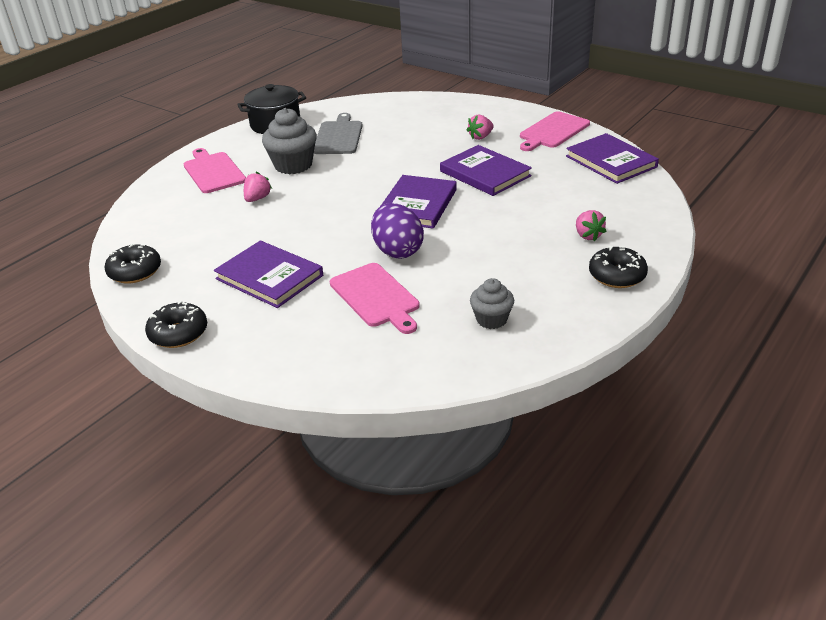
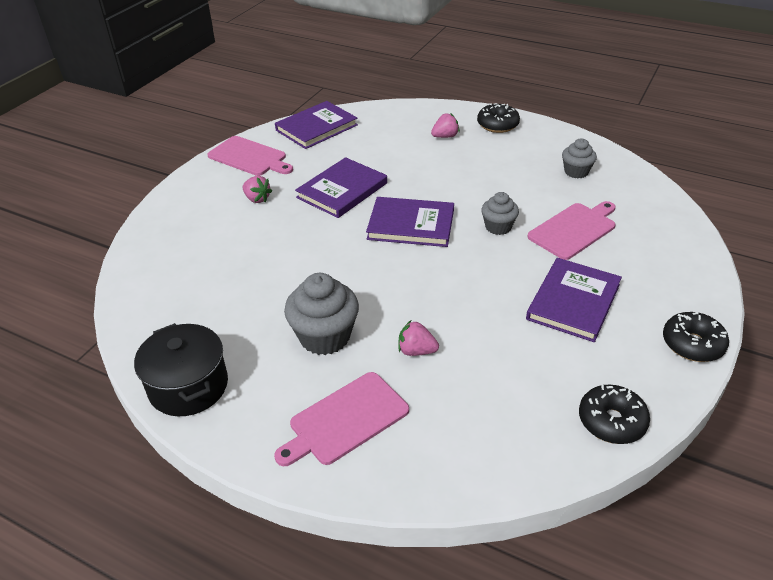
camera: 100 degrees left, 5 degrees up
grey cutting board [314,113,363,154] -> none
purple egg [371,203,424,259] -> grey cupcake [481,192,519,235]

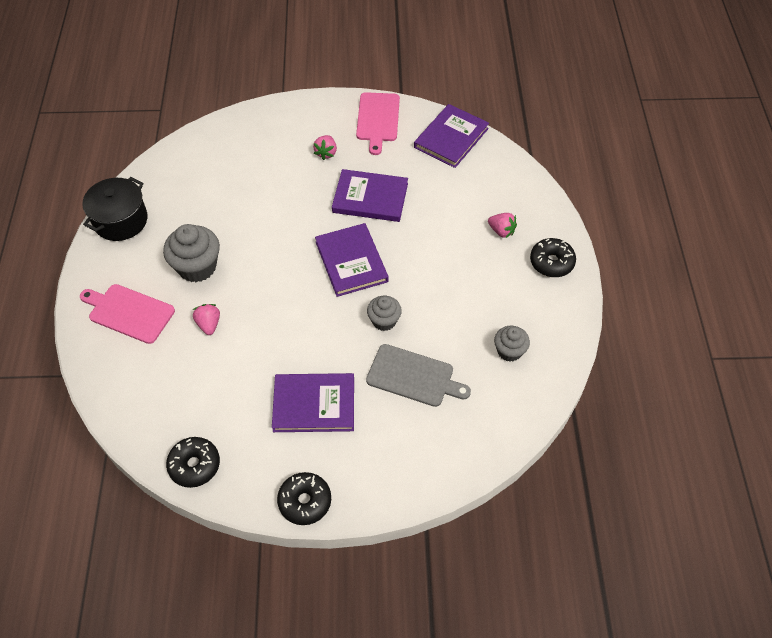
camera: 60 degrees right, 15 degrees up
purple book [275,101,358,149] -> purple book turned 75 degrees counterclockwise [414,104,489,168]
pink cutting board [528,201,616,260] -> grey cutting board [366,344,471,407]

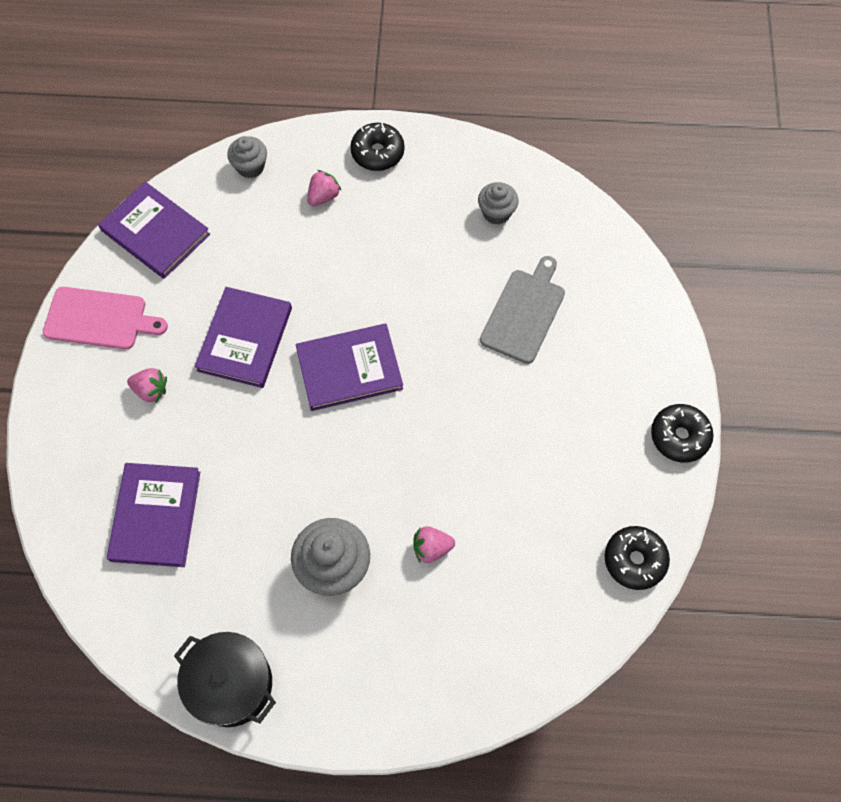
camera: 85 degrees left, 10 degrees up
pink cutting board [80,284,175,344] -> none
purple book [272,373,354,432] -> purple book moved to [107,463,200,567]
grey cupcake [367,296,402,331] -> grey cupcake moved to [227,136,267,178]

